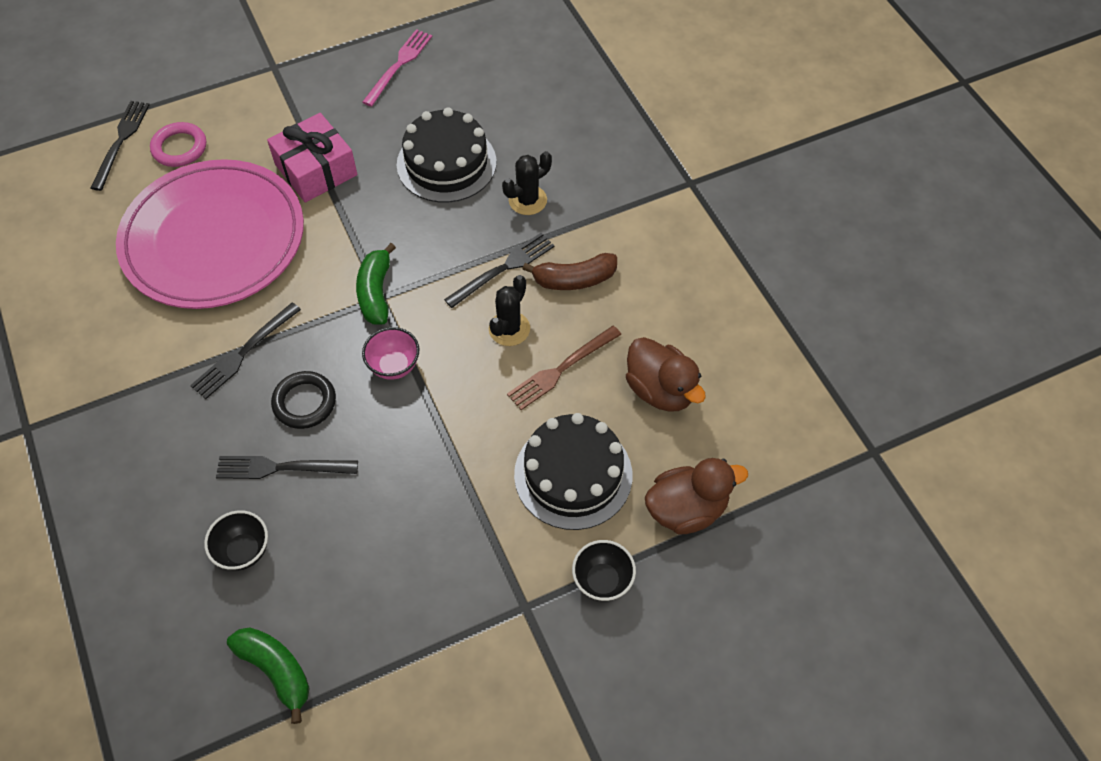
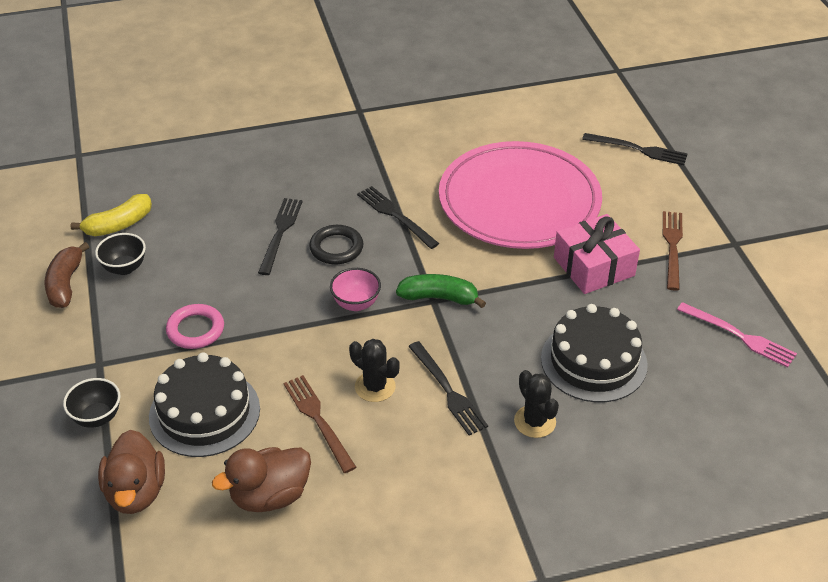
camera: 100 degrees right, 15 degrees down
pink ring [150,122,206,167] -> pink ring moved to [166,304,224,349]
black bowl [204,510,268,571] -> black bowl moved to [95,233,146,275]
green banana [227,627,309,724] -> yellow banana [70,194,152,236]
brown banana [523,253,617,290] -> brown banana moved to [45,242,90,308]
none -> brown fork [663,211,683,291]

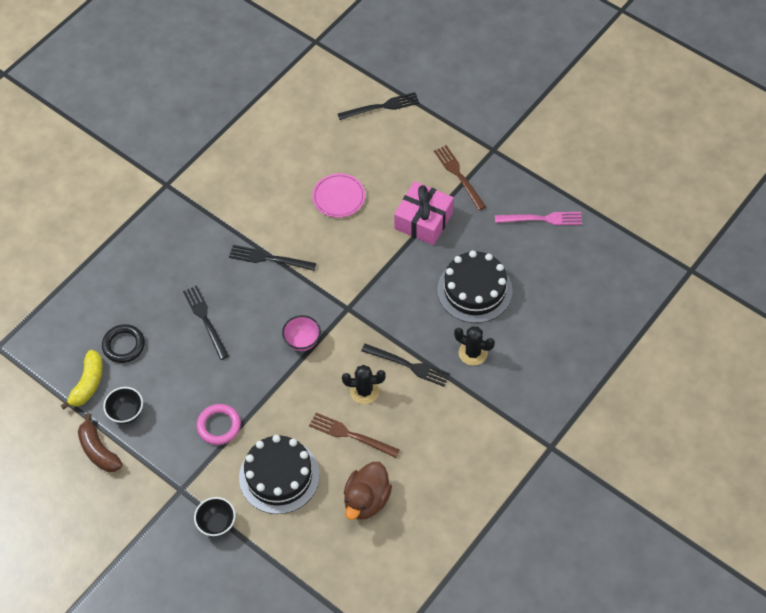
camera: 35 degrees left, 15 degrees up
brown duck [98,430,165,514] -> none
black ring [309,225,363,264] -> black ring moved to [102,324,145,363]
green banana [396,274,486,308] -> none
pink plate [439,141,602,249] -> pink plate [312,173,365,218], size x0.42

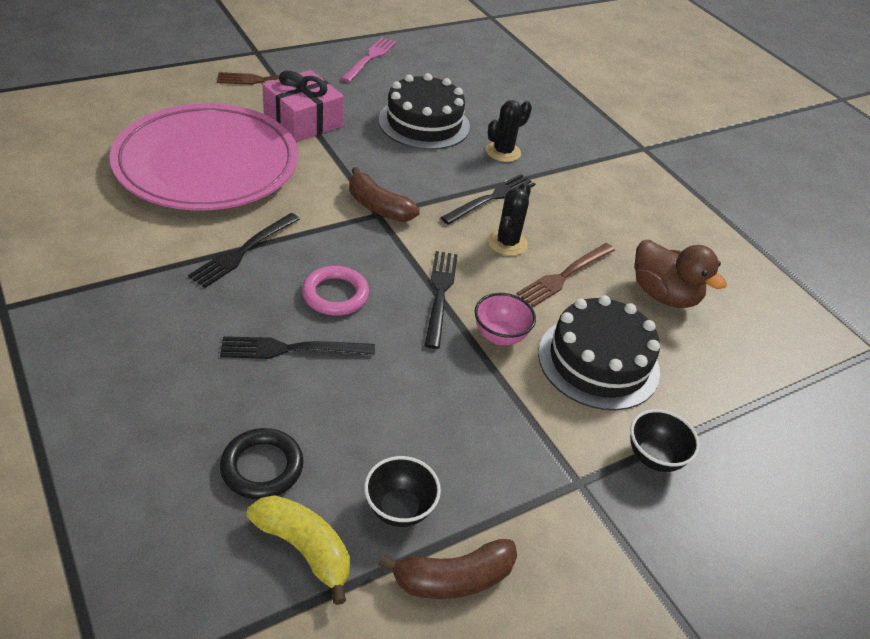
camera: 75 degrees left, 15 degrees down
pink ring [196,404,241,445] -> pink ring moved to [302,266,369,316]
pink bowl [282,315,321,351] -> pink bowl moved to [475,293,536,345]
pink plate [312,173,365,218] -> pink plate [110,103,298,210], size x2.38
black fork [338,92,419,120] -> black fork moved to [424,251,458,349]
none -> brown banana [349,167,420,222]

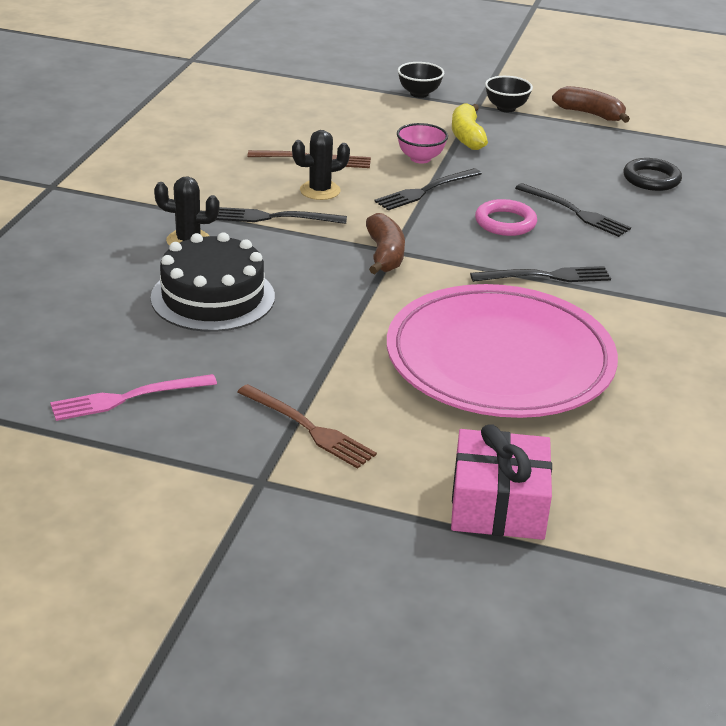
camera: 130 degrees left, 10 degrees down
yellow banana [247,495,350,605] -> yellow banana moved to [452,103,488,150]
pink gift [262,70,344,142] -> pink gift moved to [451,424,552,540]
black bowl [364,456,441,527] -> black bowl moved to [485,76,533,112]
black cake [538,295,660,410] -> none
brown duck [635,240,727,308] -> none

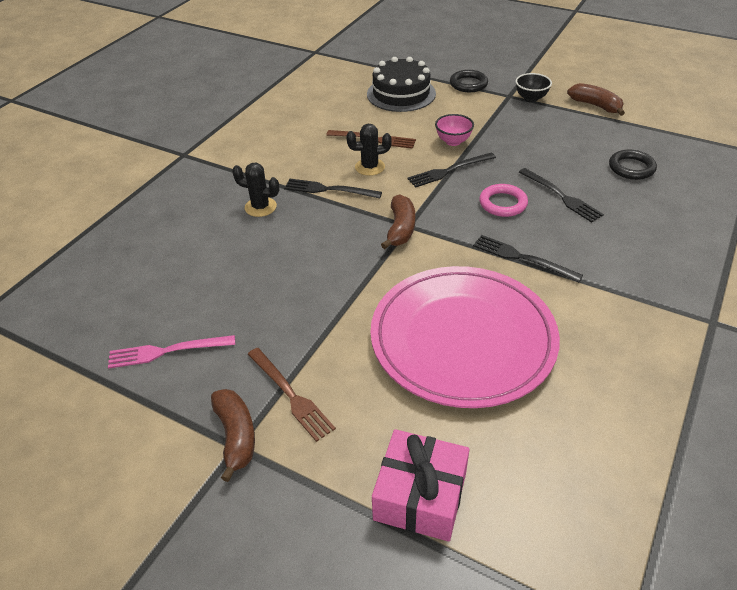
camera: 15 degrees right, 10 degrees up
black cake [150,232,275,332] -> black cake moved to [367,57,436,112]
black bowl [398,62,444,98] -> black ring [450,70,488,92]
yellow banana [452,103,488,150] -> none
black fork [470,266,611,282] -> black fork turned 150 degrees counterclockwise [473,235,583,282]
none -> brown banana [211,389,255,482]

